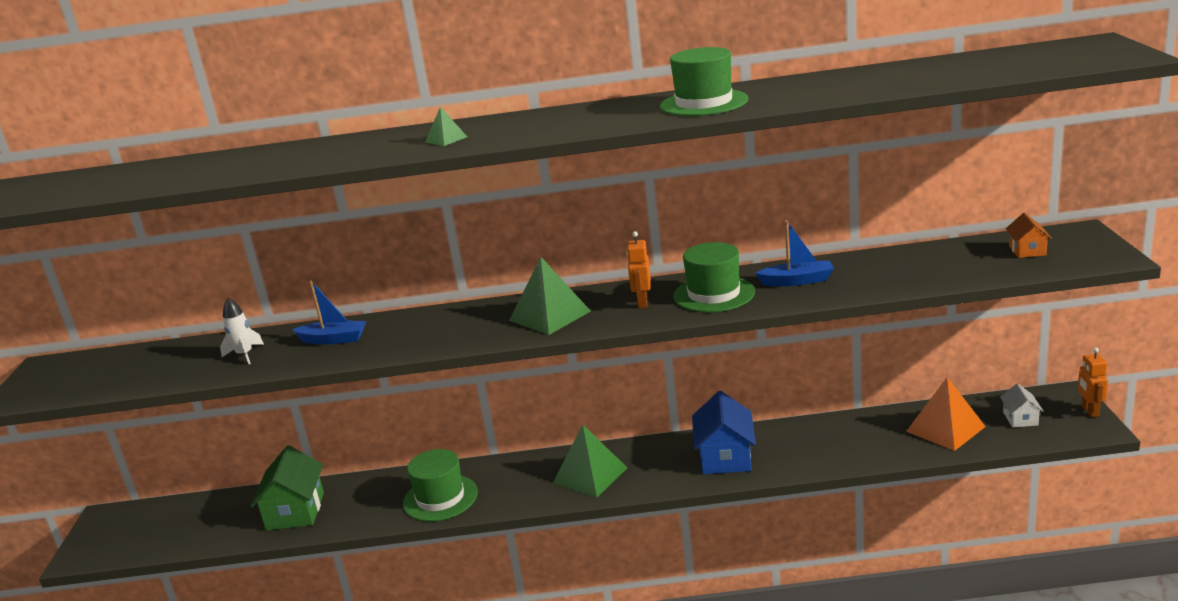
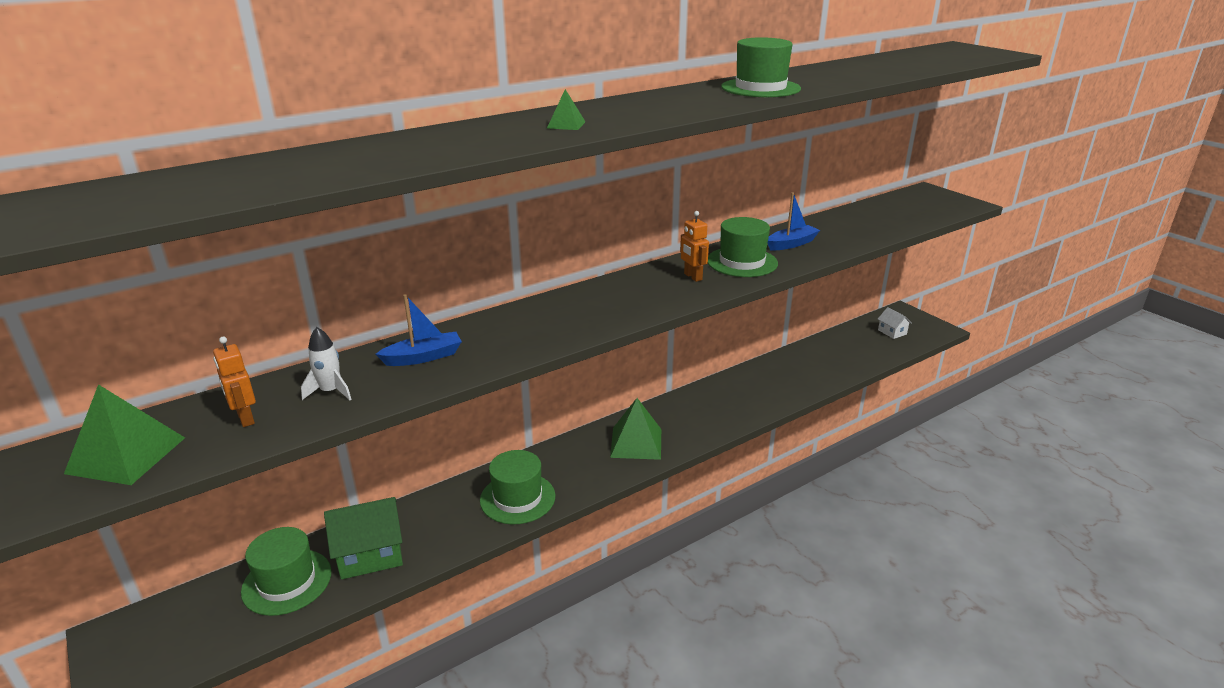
camera: 35 degrees left, 5 degrees up
green house [250,445,324,531] -> green house turned 75 degrees counterclockwise [324,497,403,580]
green pyramid [509,257,591,335] -> green pyramid moved to [64,384,185,485]
blue house [692,391,756,474] -> none
orange pyramid [906,377,986,451] -> none
orange house [1006,213,1052,258] -> none
orange robot [1078,348,1108,417] -> orange robot moved to [213,337,256,427]
none -> green hat [241,527,332,616]

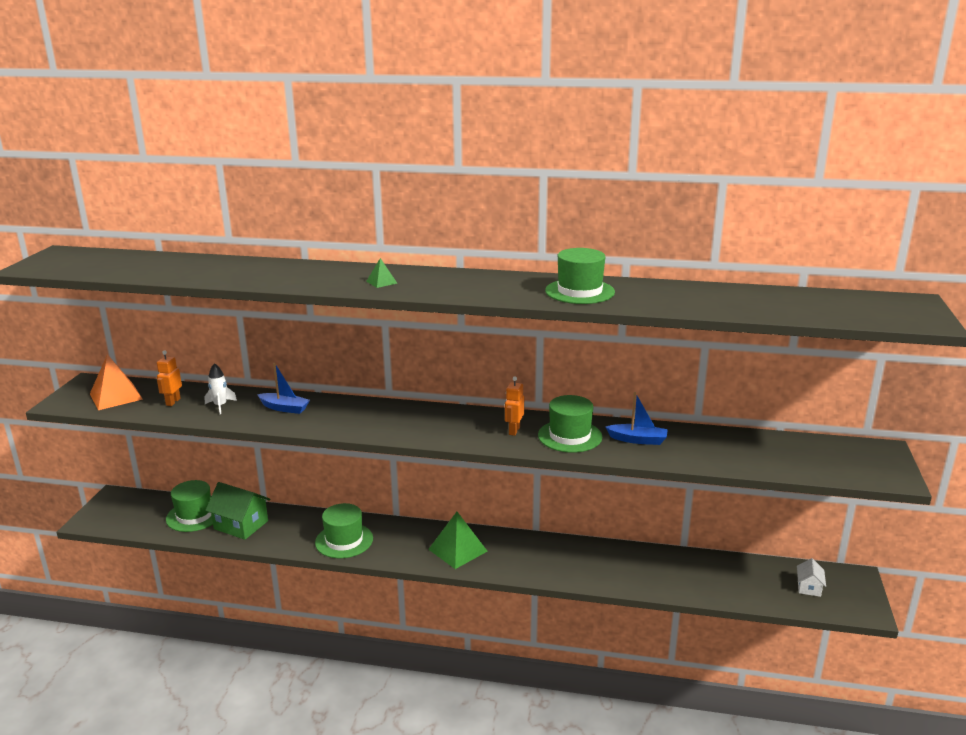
camera: 45 degrees right, 5 degrees down
green pyramid [64,384,185,485] -> orange pyramid [90,354,143,410]

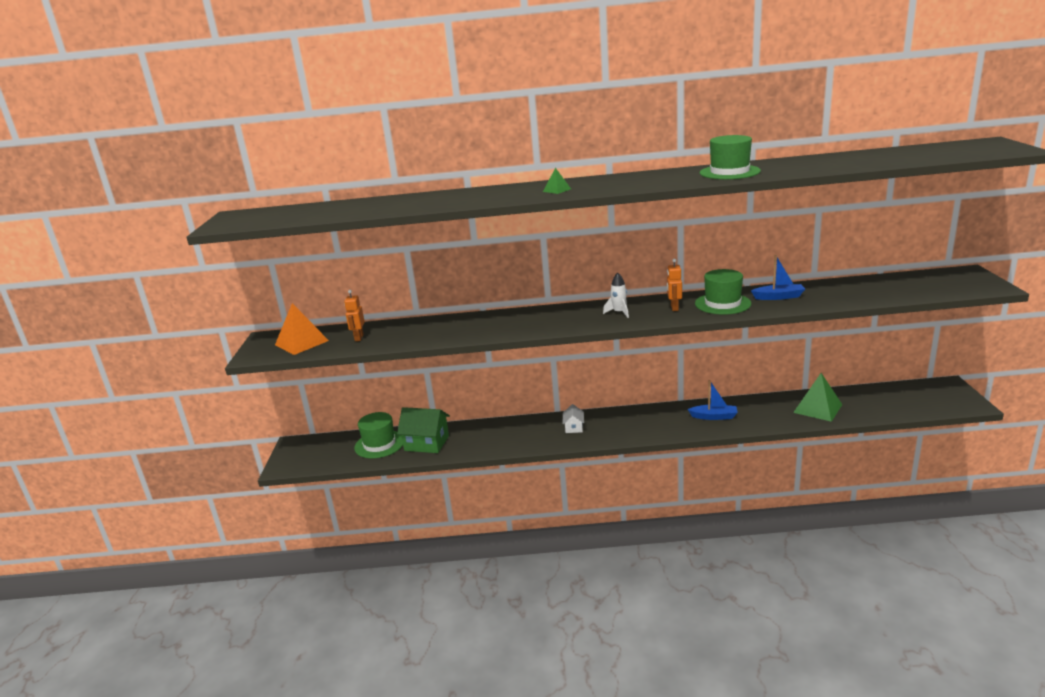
camera: 10 degrees left, 0 degrees up
white rocket [205,363,237,414] -> white rocket moved to [603,272,629,318]
blue boat [257,363,310,414] -> blue boat moved to [687,380,738,420]
green hat [315,503,373,558] -> none
green pyramid [428,512,487,569] -> green pyramid moved to [793,373,842,422]
white house [797,558,826,597] -> white house moved to [563,404,584,433]

